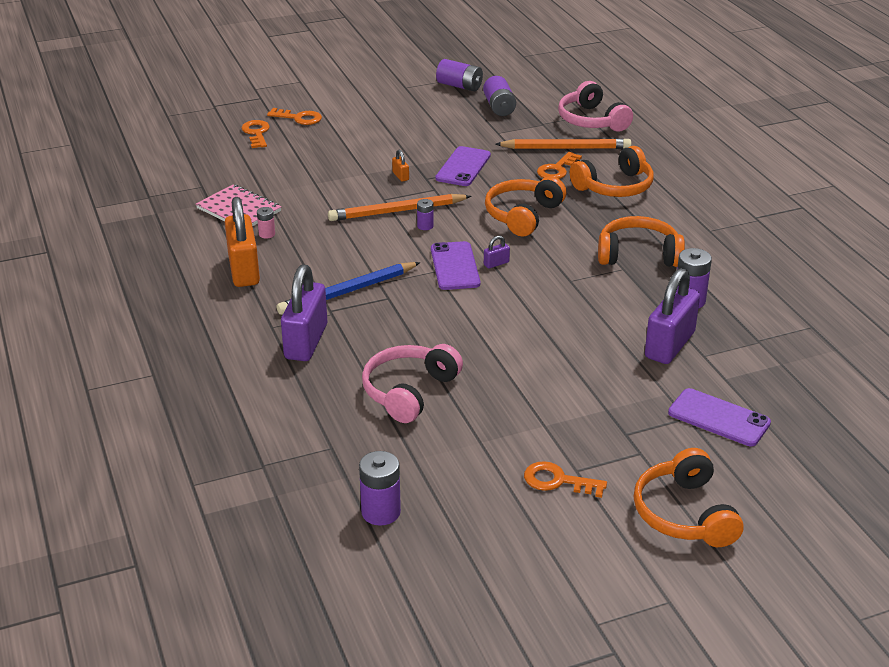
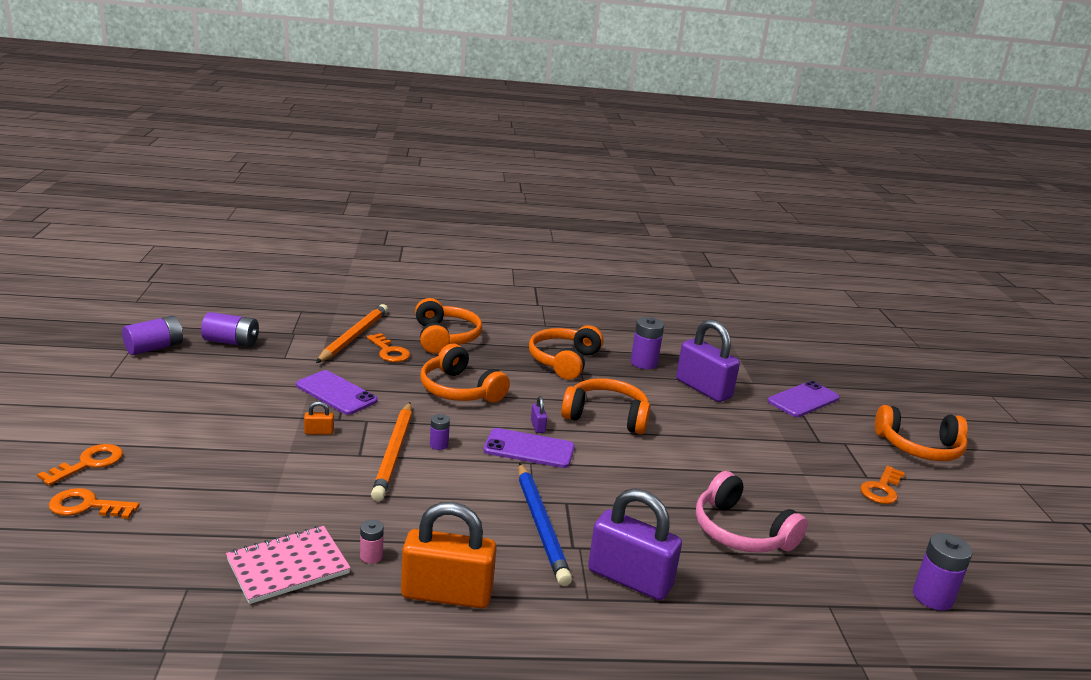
camera: 75 degrees left, 10 degrees down
pink headphones [558,81,633,132] -> none
none -> orange headphones [561,378,650,434]

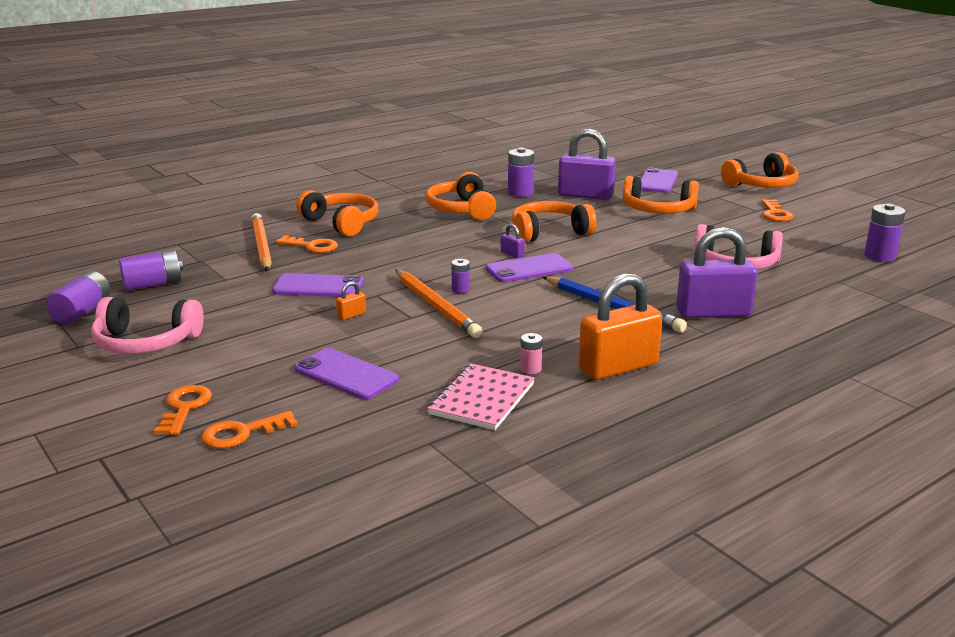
camera: 30 degrees left, 0 degrees up
orange headphones [420,344,510,403] -> orange headphones moved to [623,176,699,214]
none -> pink headphones [91,297,204,354]
none -> purple phone [295,348,399,399]

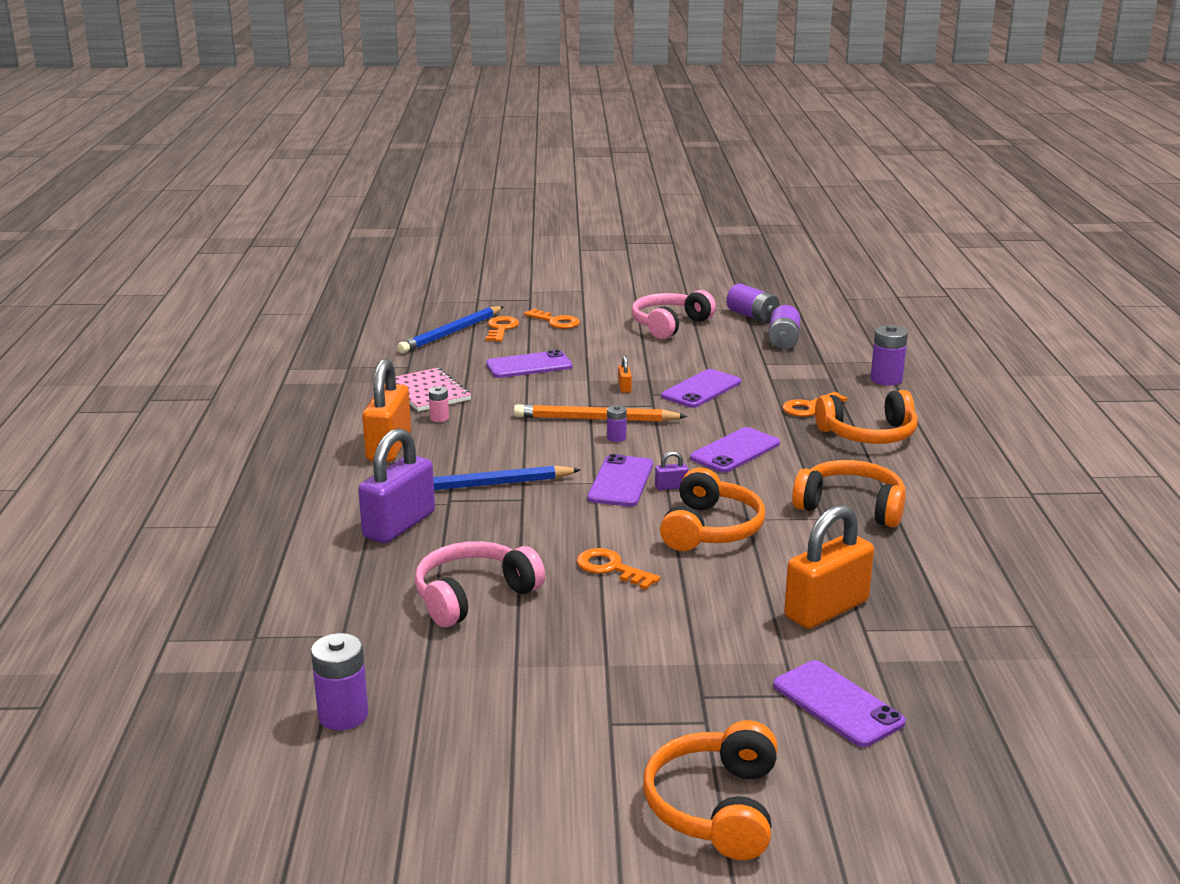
camera: 125 degrees right, 0 degrees up
orange pencil [251,213,272,271] -> none
purple battery [508,148,534,197] -> purple battery moved to [870,325,908,385]
purple padlock [558,128,616,200] -> orange padlock [784,505,874,629]
orange headphones [623,176,699,214] -> none
orange key [761,199,793,222] -> orange key moved to [577,548,660,590]
none -> blue pencil [397,306,504,353]
none -> purple phone [690,427,780,473]

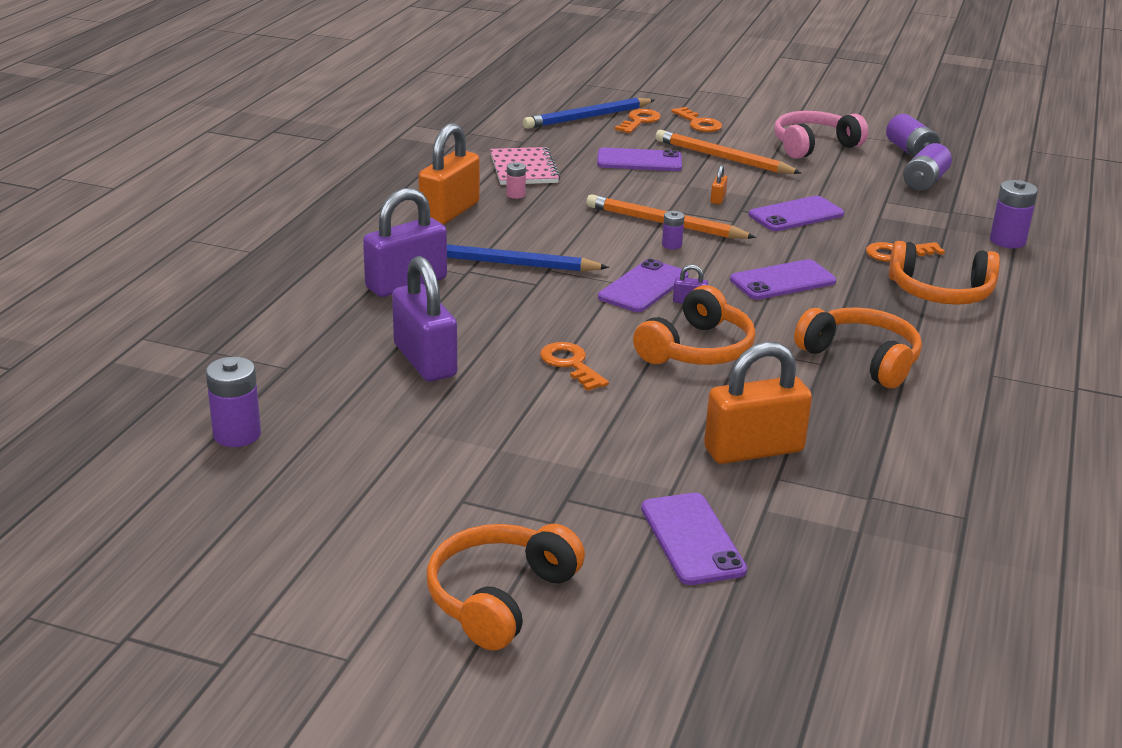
camera: 20 degrees right, 5 degrees up
pink headphones [415,541,545,627] -> purple padlock [392,256,457,382]
none -> orange pencil [655,130,801,174]

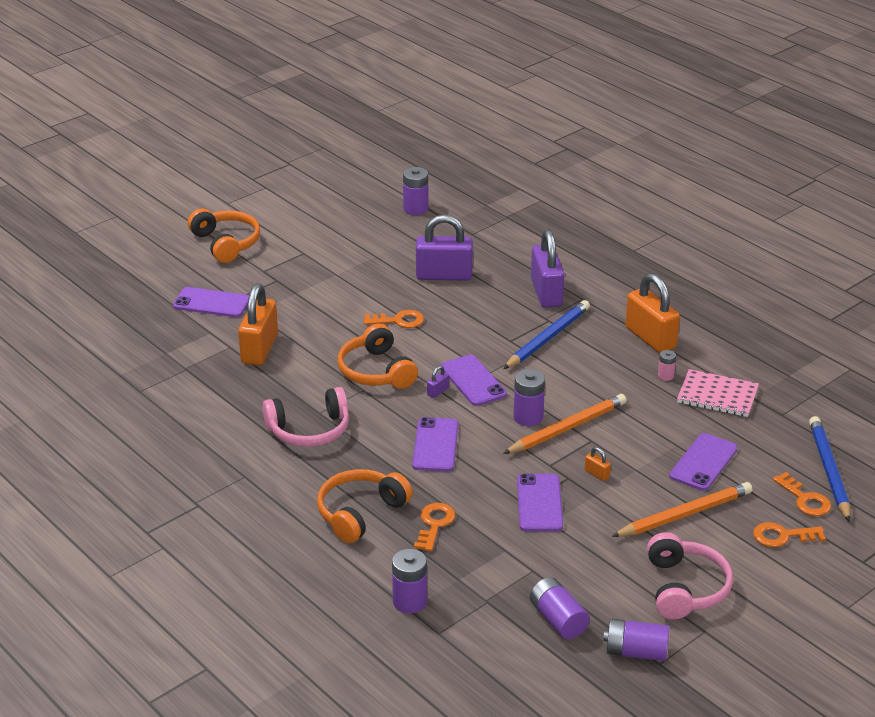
camera: 120 degrees right, 5 degrees up
purple battery [662,211,685,249] -> purple battery [514,369,545,426], size x1.80
orange headphones [794,307,922,388] -> pink headphones [263,387,349,447]

